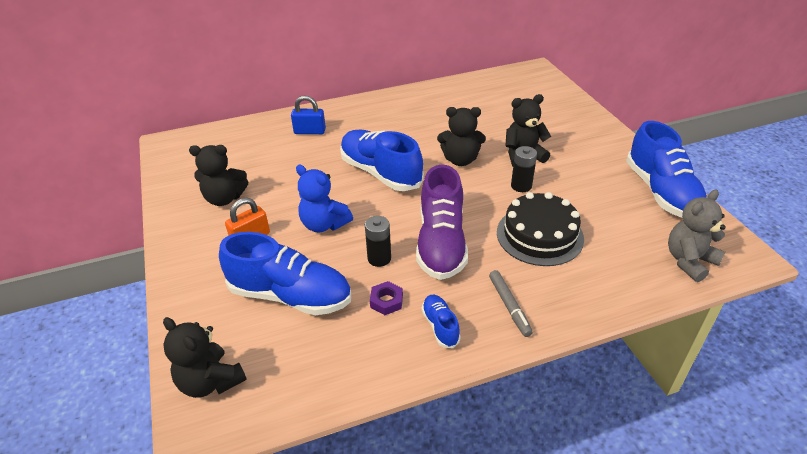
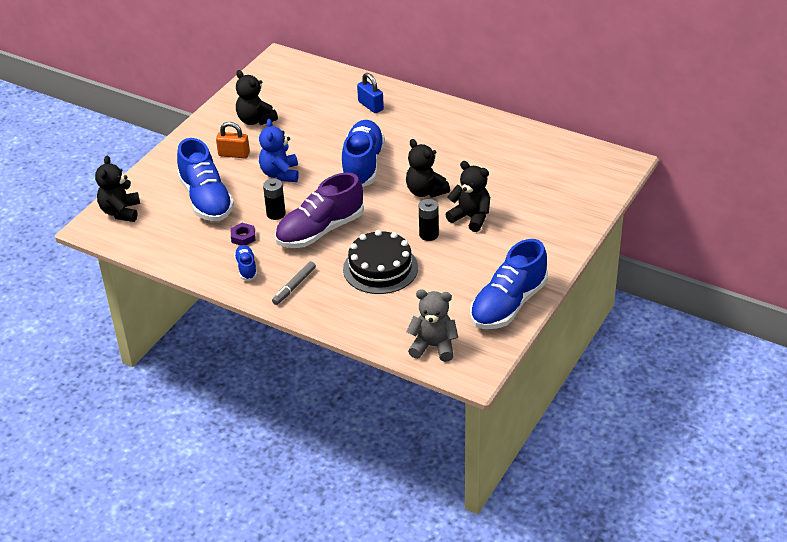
camera: 50 degrees right, 0 degrees up
blue shoe [421,295,461,348] -> blue shoe turned 45 degrees counterclockwise [234,245,257,281]

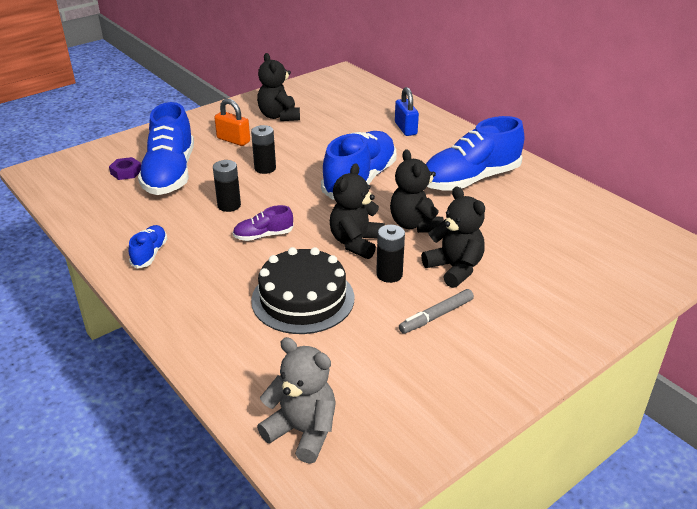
camera: 20 degrees right, 5 degrees down
black teddy bear [95,155,140,222] -> black teddy bear moved to [330,163,385,259]
purple nut [231,223,255,245] -> purple nut moved to [109,157,141,180]
blue teddy bear [259,119,299,182] -> black battery [251,125,276,174]
grey marker [272,261,316,305] -> grey marker moved to [399,289,474,334]
purple shoe [275,172,364,248] -> purple shoe [233,205,294,241], size x0.47
blue shoe [470,239,548,329] -> blue shoe moved to [426,116,524,191]

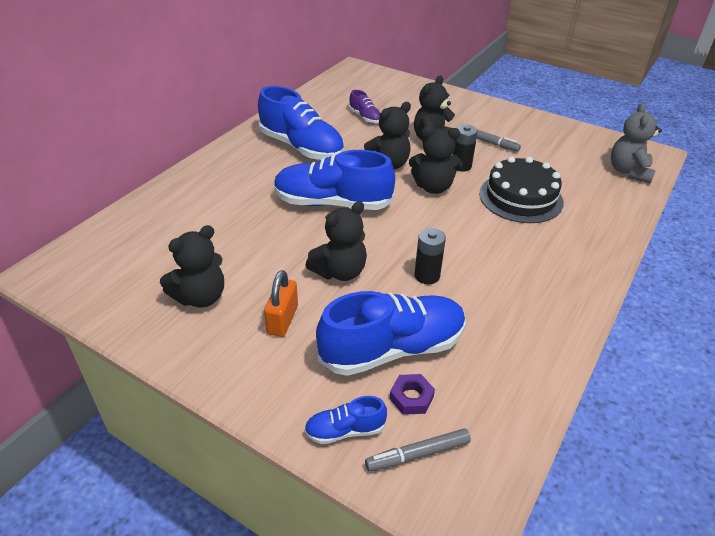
camera: 110 degrees left, 5 degrees up
blue shoe [129,225,167,269] -> blue shoe moved to [304,396,387,444]
purple shoe [233,205,294,241] -> purple shoe moved to [349,90,380,123]
black battery [251,125,276,174] -> black teddy bear [305,201,367,281]
blue padlock [395,87,419,136] -> none
none -> grey marker [365,429,471,472]

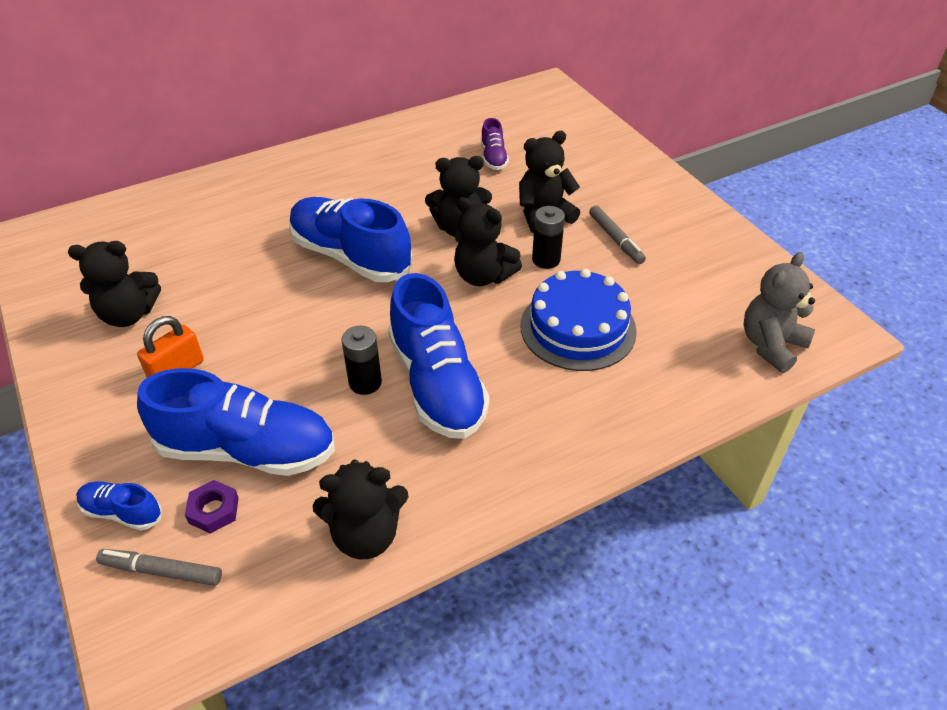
camera: 30 degrees right, 5 degrees up
blue shoe [258,86,344,160] -> blue shoe moved to [388,273,490,439]
black teddy bear [305,201,367,281] -> black teddy bear moved to [312,459,408,559]
black cake [479,156,564,223] -> blue cake [520,269,637,371]

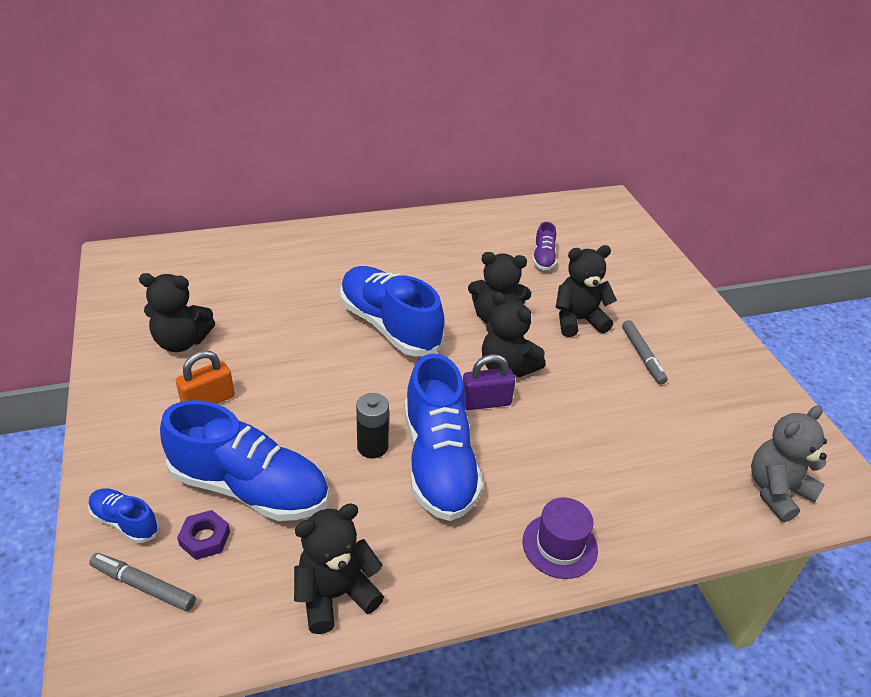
camera: 10 degrees right, 5 degrees down
black teddy bear [312,459,408,559] -> black teddy bear turned 150 degrees clockwise [294,503,384,634]
blue cake [520,269,637,371] -> none
black battery [532,206,565,269] -> none
none -> purple padlock [463,354,515,410]
none -> purple hat [523,497,598,579]

